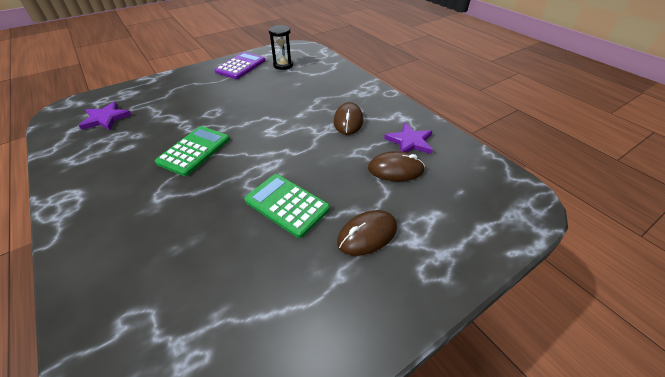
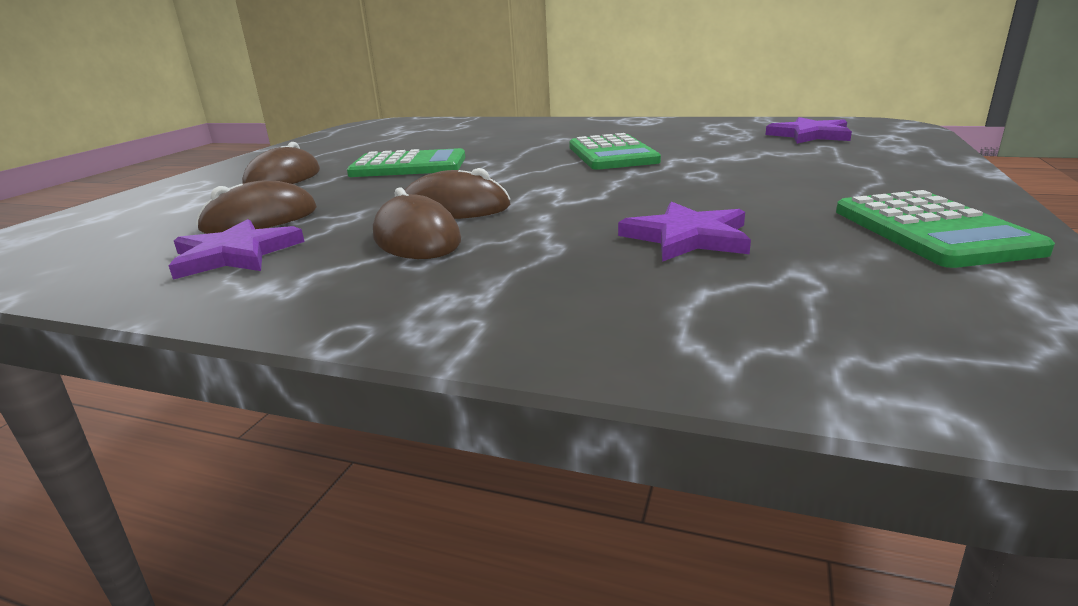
camera: 145 degrees right, 20 degrees down
purple calculator [215,52,265,79] -> green calculator [836,190,1055,268]
black hourglass [269,25,293,70] -> none
none -> brown mouse [405,168,510,219]
none -> purple star [618,202,751,262]

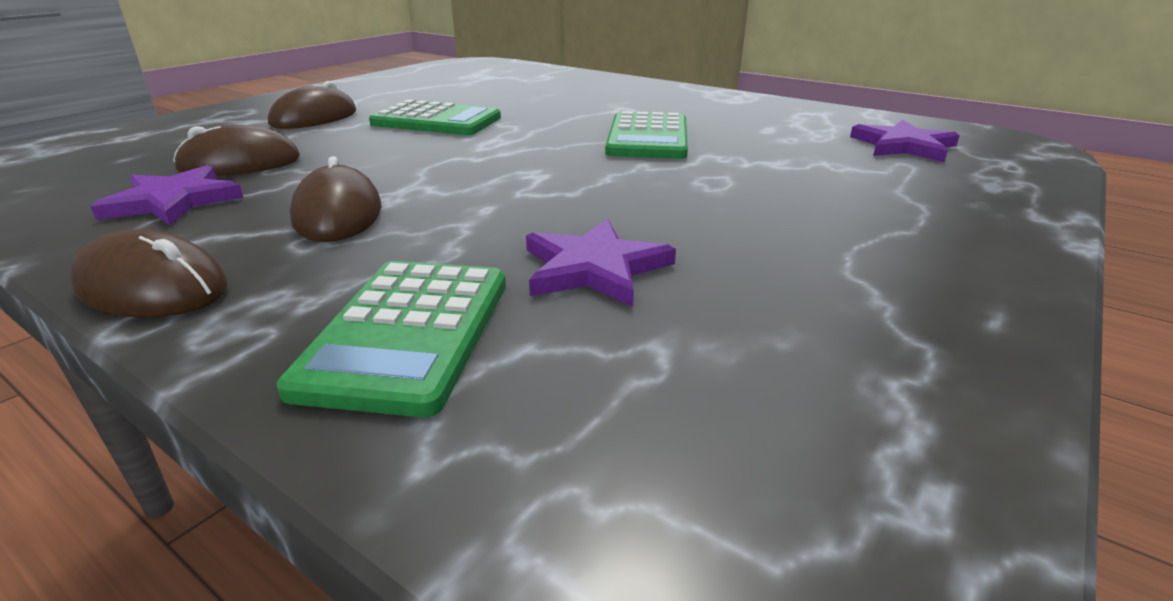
camera: 15 degrees right, 5 degrees up
brown mouse [405,168,510,219] -> brown mouse moved to [70,229,228,318]
green calculator [836,190,1055,268] -> green calculator moved to [277,261,506,417]

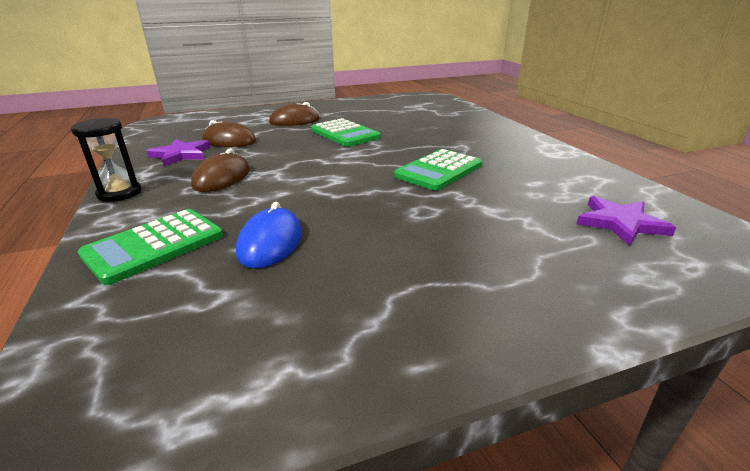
camera: 35 degrees right, 0 degrees up
brown mouse [70,229,228,318] -> black hourglass [71,118,141,202]
purple star [526,219,676,307] -> blue mouse [236,202,302,269]

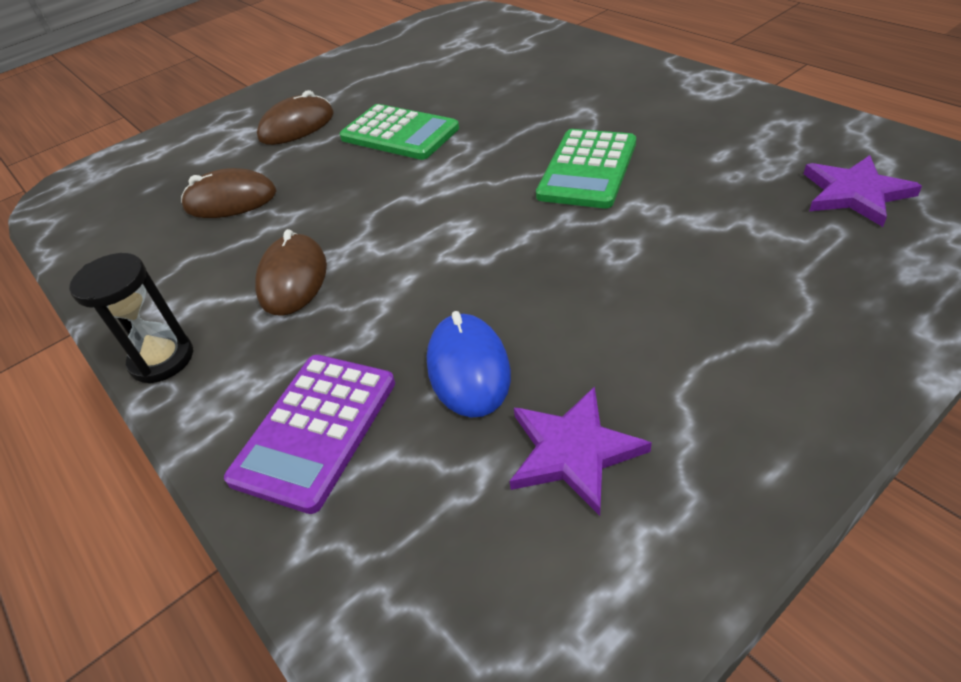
camera: 15 degrees left, 15 degrees up
green calculator [78,209,223,285] -> purple calculator [224,355,395,514]
purple star [146,139,210,166] -> purple star moved to [509,386,652,516]

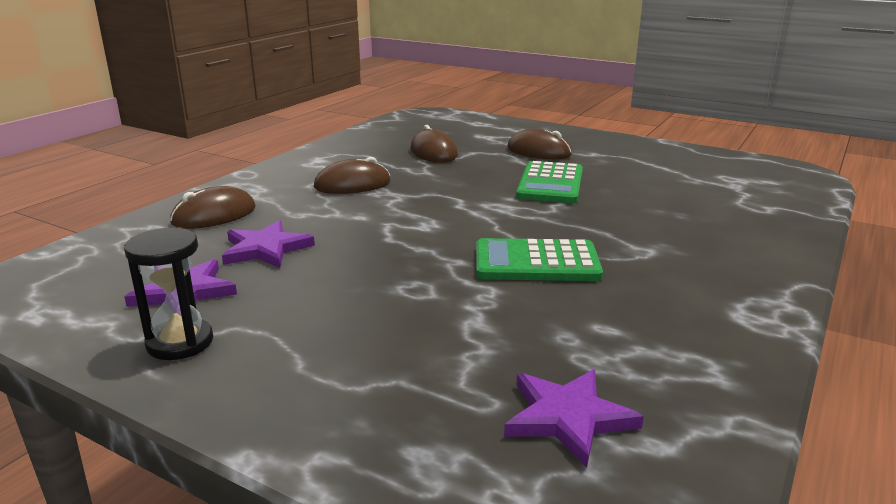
camera: 65 degrees right, 20 degrees down
black hourglass [69,253,193,384] -> black hourglass moved to [124,227,213,360]
purple calculator [224,355,395,514] -> brown mouse [170,186,256,229]
blue mouse [427,311,511,418] -> purple star [222,220,315,268]

